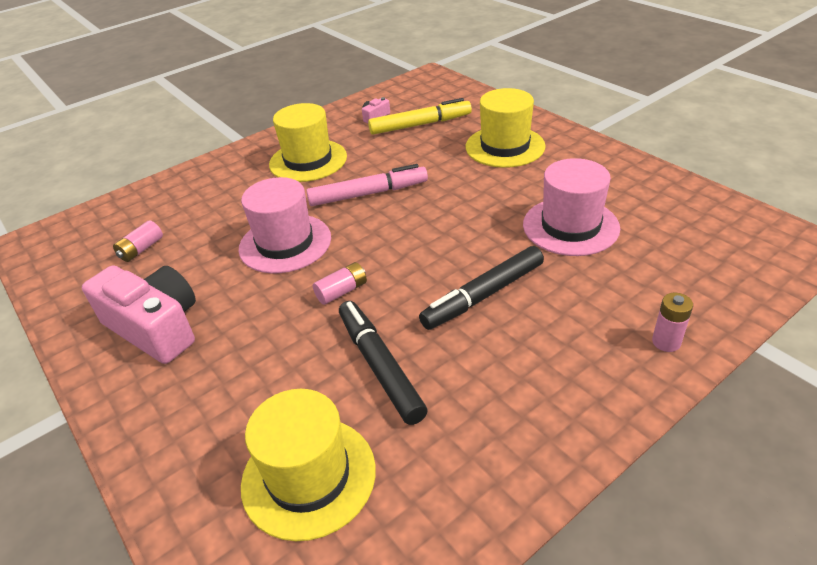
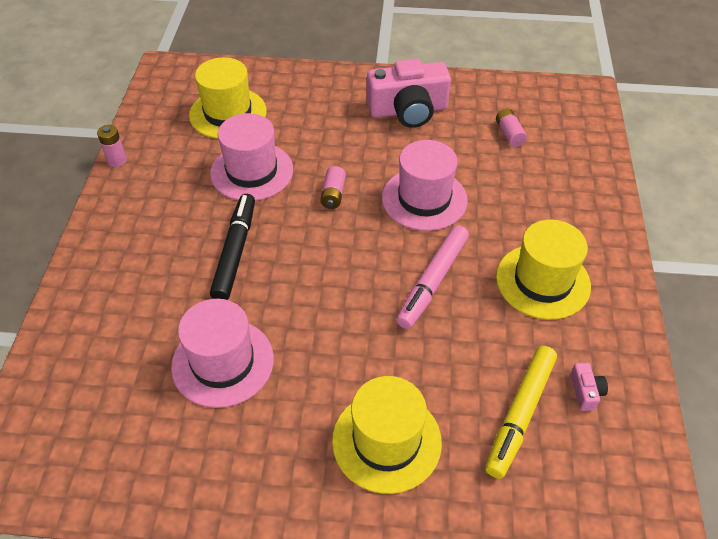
camera: 130 degrees right, 10 degrees up
black marker [339,301,428,425] -> pink hat [210,113,293,201]
pink battery [652,293,693,352] -> pink battery moved to [97,125,127,167]

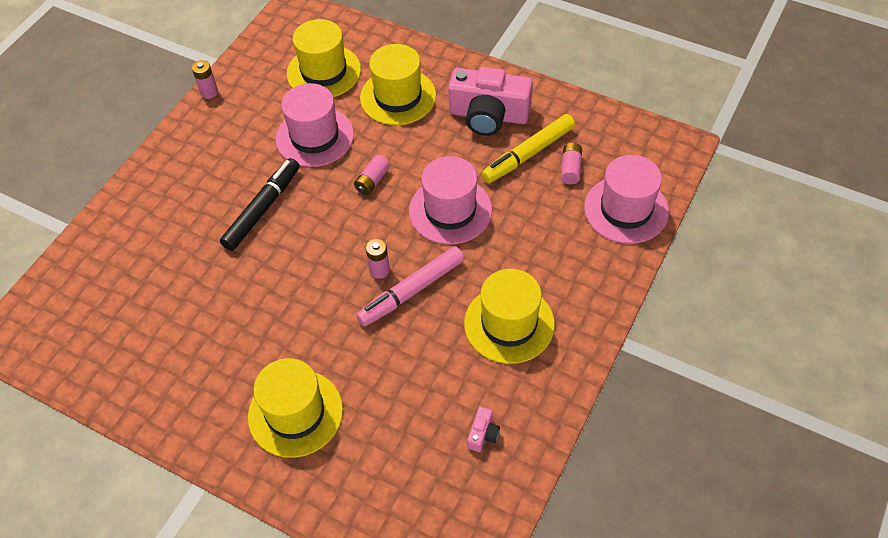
camera: 25 degrees right, 5 degrees up
pink hat [171,299,274,408] -> pink hat moved to [584,155,669,244]
yellow marker [485,346,557,479] -> yellow marker moved to [481,114,575,183]
none -> yellow hat [360,44,436,125]
none -> pink battery [366,239,390,279]

